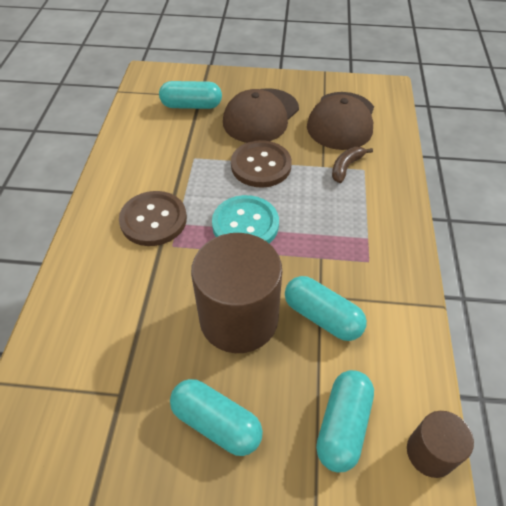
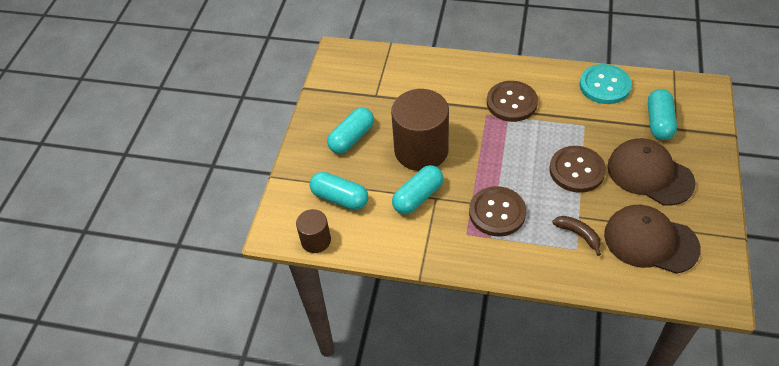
camera: 100 degrees right, 0 degrees up
turquoise button [212,195,279,243] -> turquoise button moved to [580,64,632,104]
none -> brown button [469,186,526,236]

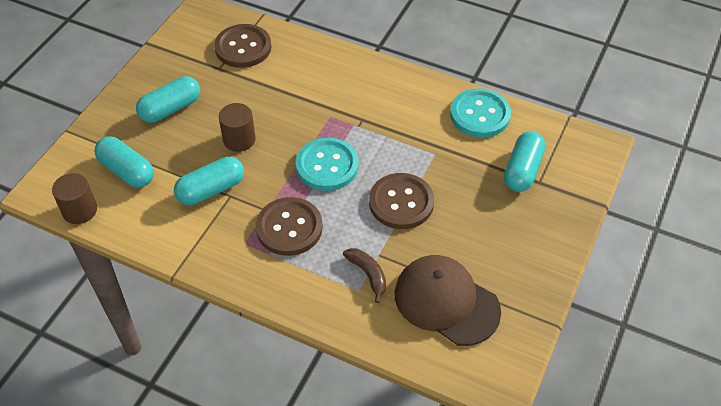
camera: 10 degrees right, 0 degrees up
brown cylinder [391,89,449,171] -> brown cylinder [219,103,256,152], size x0.51
brown button [487,81,538,122] -> brown button moved to [214,24,272,68]
brown cap [607,138,695,206] -> none
none -> turquoise button [296,138,359,191]

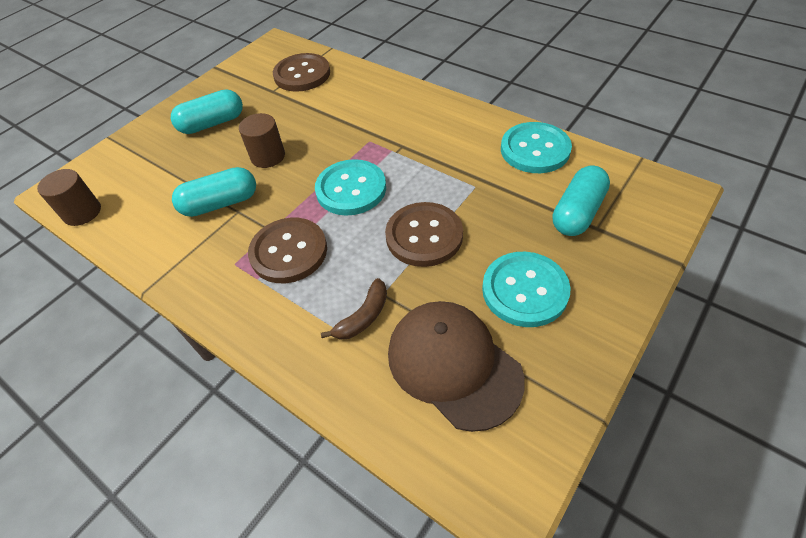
camera: 15 degrees right, 0 degrees up
turquoise capsule [94,136,154,188] -> none
brown banana [343,248,386,303] -> brown banana turned 60 degrees clockwise [321,278,387,339]
none -> turquoise button [482,252,571,327]

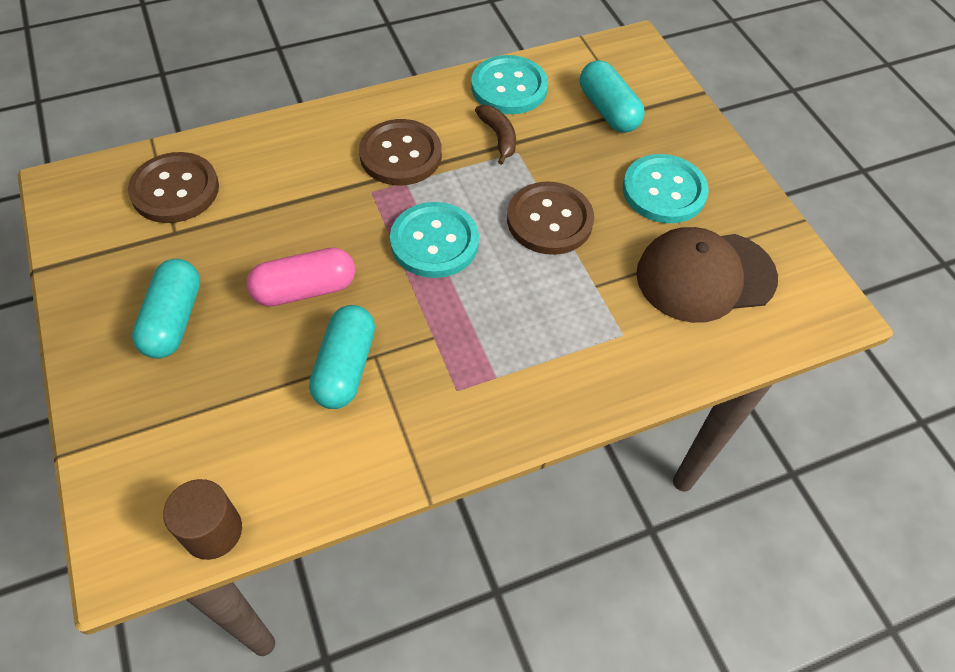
camera: 65 degrees left, 5 degrees up
brown cylinder [239,113,285,168] -> pink capsule [246,248,355,306]
brown button [248,218,327,283] -> brown button moved to [359,119,442,185]
brown banana [321,278,387,339] -> brown banana moved to [475,105,516,165]

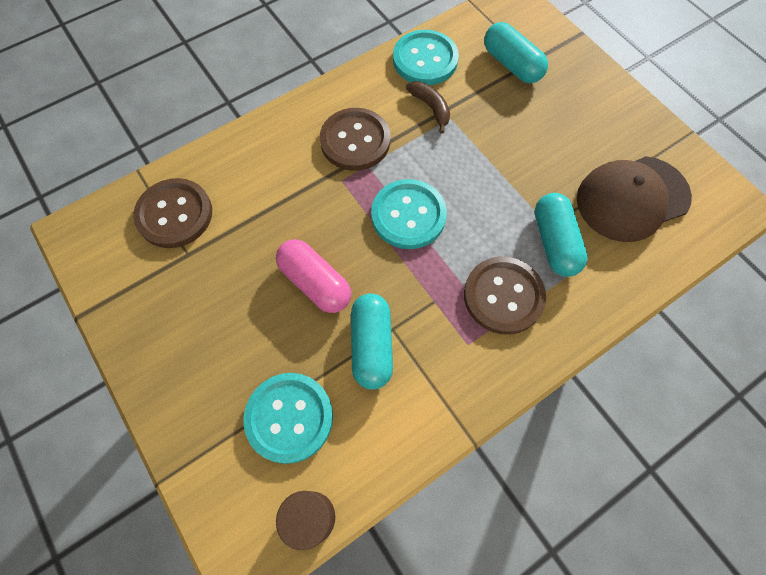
camera: 10 degrees left, 10 degrees up
turquoise capsule [132,259,200,359] -> turquoise capsule moved to [535,193,588,277]
pink capsule [246,248,355,306] -> pink capsule turned 75 degrees clockwise [276,239,351,313]
brown button [507,181,594,255] -> brown button moved to [464,257,546,335]
turquoise button [623,154,709,223] -> turquoise button moved to [244,373,333,464]

